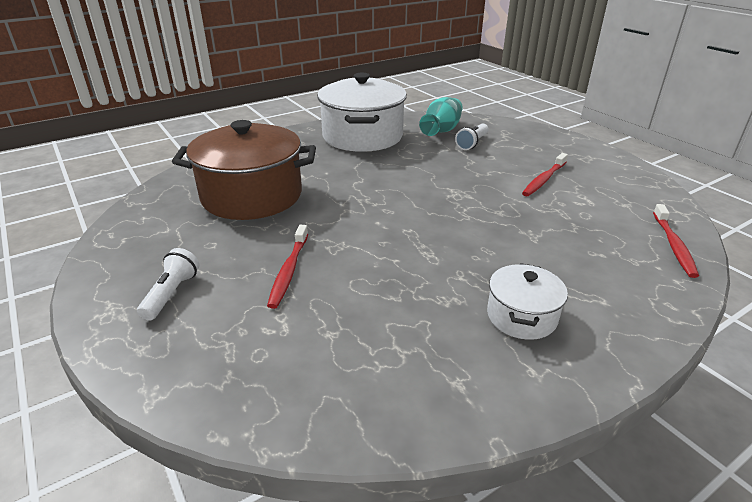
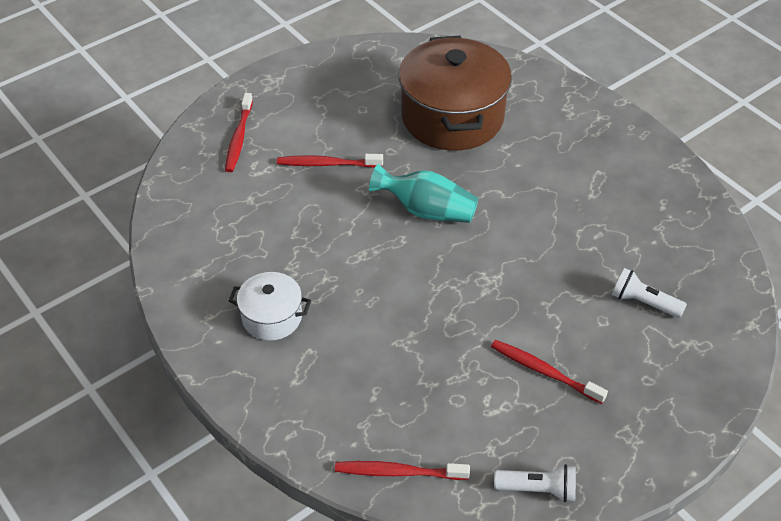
camera: 85 degrees right, 15 degrees up
white flashlight [137,248,199,321] -> white flashlight moved to [494,464,576,502]
white pot [317,73,407,152] -> none
turquoise vase [419,97,463,136] -> turquoise vase moved to [369,164,478,223]
none -> red toothbrush [225,93,253,172]

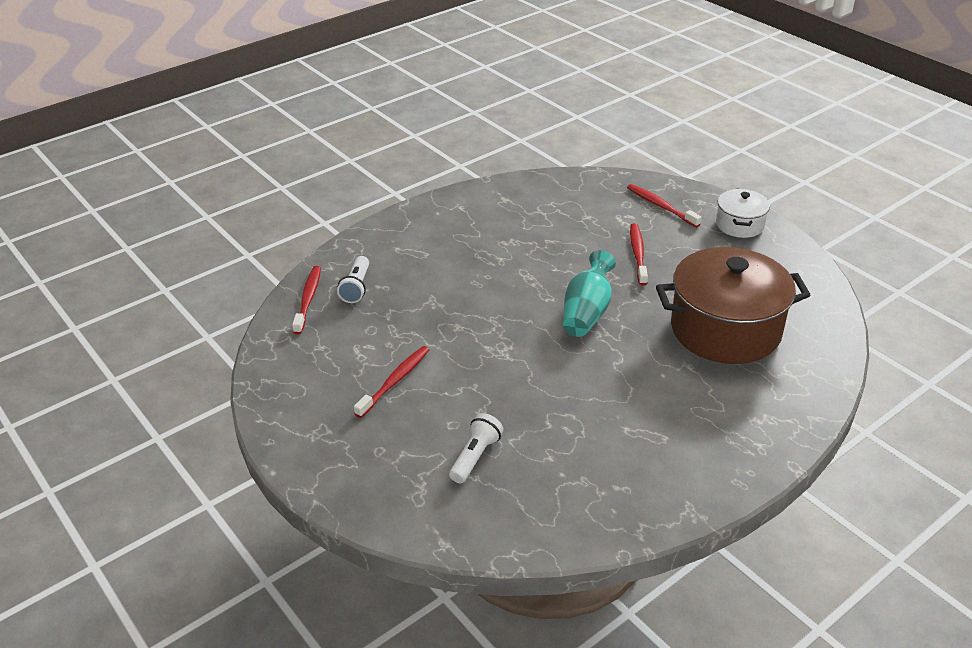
camera: 90 degrees right, 10 degrees down
red toothbrush [225,93,253,172] -> red toothbrush turned 45 degrees clockwise [627,184,702,227]
white pot [229,272,311,341] -> white pot moved to [716,189,770,238]
white flashlight [494,464,576,502] -> white flashlight moved to [337,256,369,303]

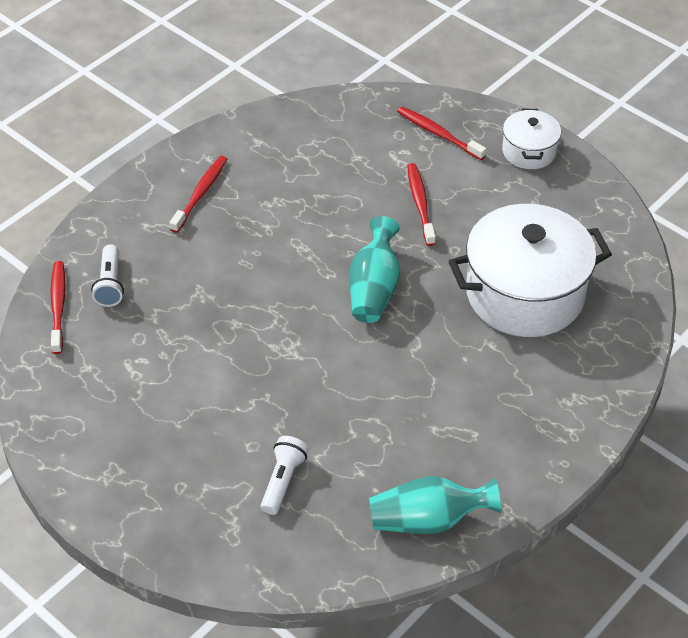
camera: 10 degrees left, 10 degrees up
red toothbrush [354,346,430,418] -> red toothbrush moved to [170,156,227,233]
brown pot [656,247,810,364] -> white pot [448,204,612,337]
none -> turquoise vase [369,476,501,534]

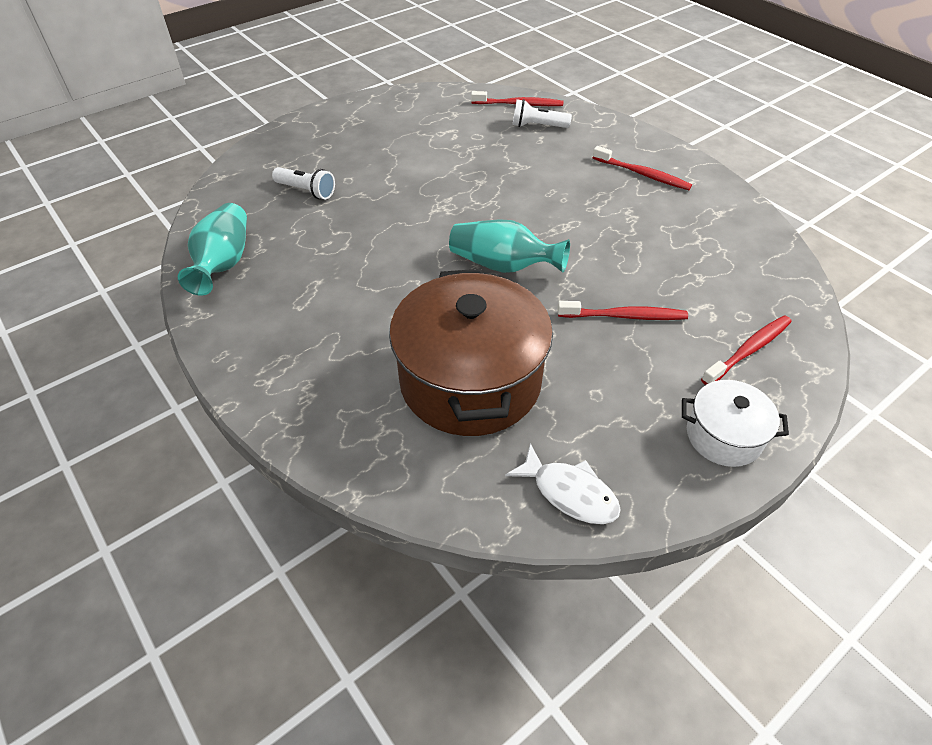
camera: 100 degrees right, 0 degrees up
white pot [448,204,612,337] -> brown pot [389,269,553,436]
none -> white fish [505,443,621,524]

